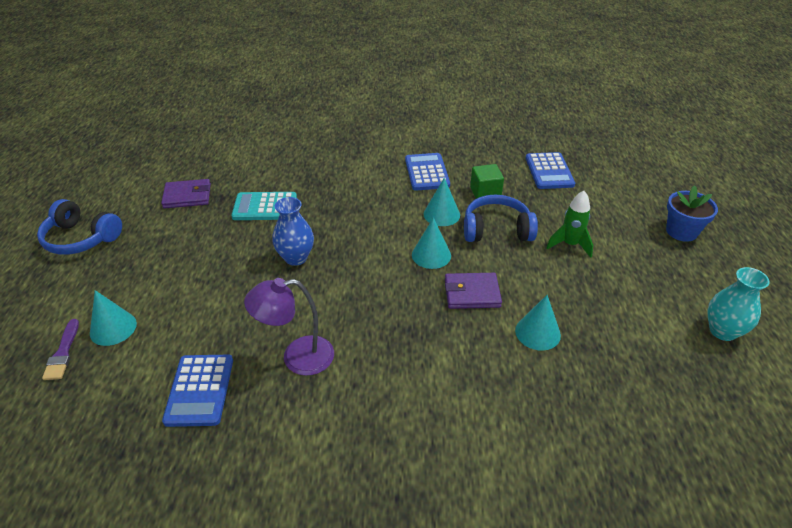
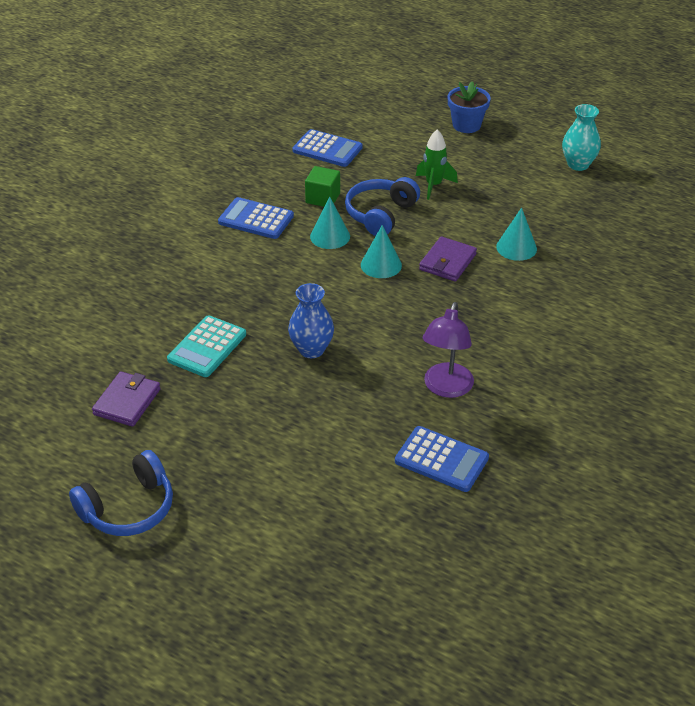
camera: 60 degrees left, 0 degrees up
purple brush [42,319,79,380] -> none
turquoise cone [90,290,137,346] -> none

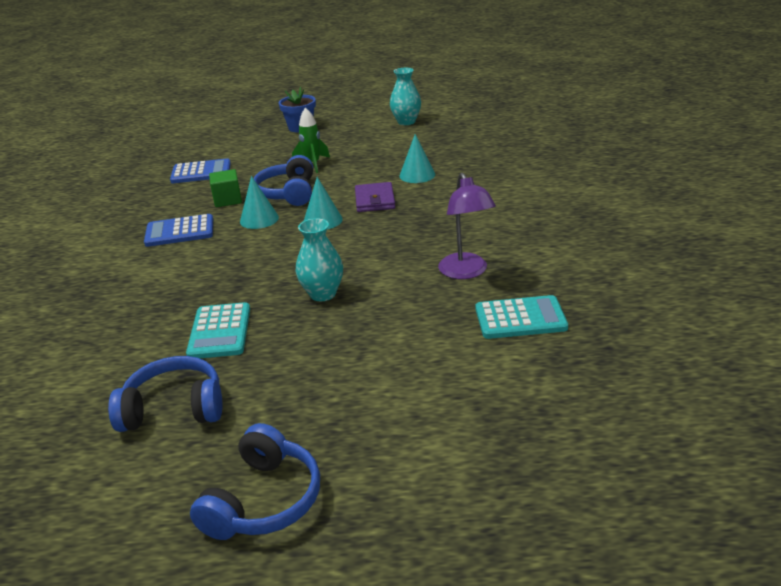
camera: 30 degrees left, 10 degrees down
purple wallet [92,371,161,427] -> blue headphones [108,356,222,432]
blue vase [288,283,334,358] -> turquoise vase [296,218,343,301]
blue calculator [395,426,489,492] -> turquoise calculator [476,295,568,339]

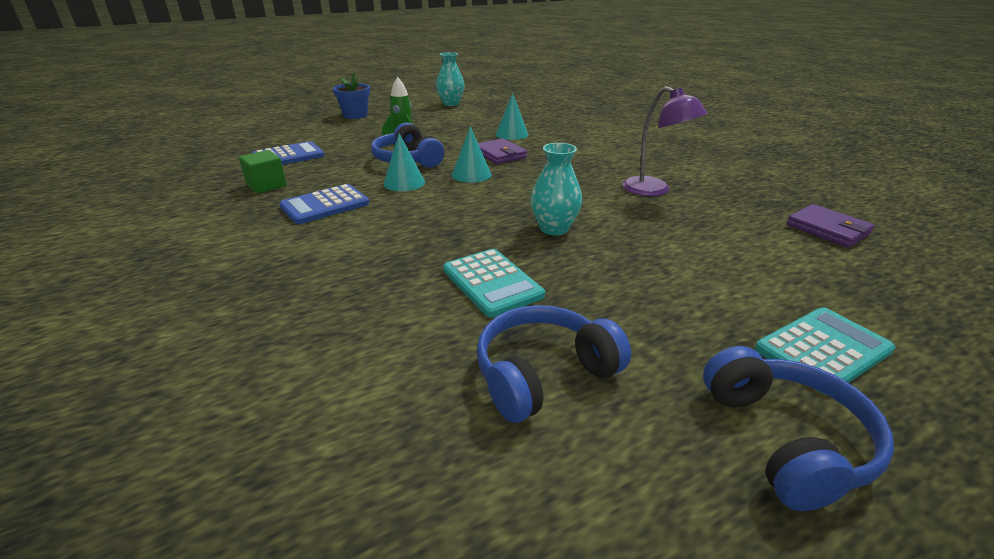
camera: 30 degrees left, 0 degrees up
green cube [209,169,242,207] -> green cube moved to [239,150,287,193]
turquoise calculator [476,295,568,339] -> turquoise calculator moved to [755,307,895,395]
none -> purple wallet [787,204,874,248]

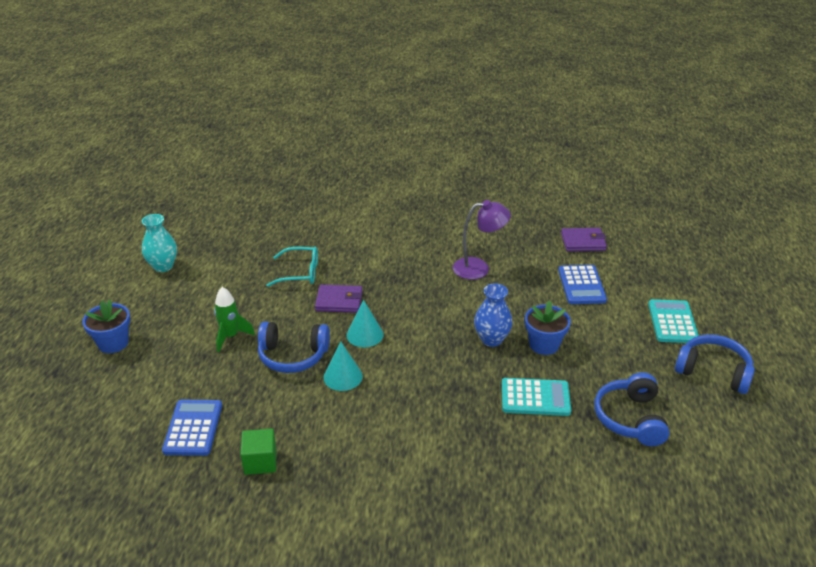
camera: 55 degrees left, 5 degrees up
blue calculator [279,184,369,224] -> blue calculator moved to [558,265,607,304]
turquoise cone [496,93,528,140] -> turquoise glasses [266,247,318,287]
turquoise vase [530,143,582,235] -> blue vase [474,283,512,347]
none -> blue flower pot [525,300,571,355]

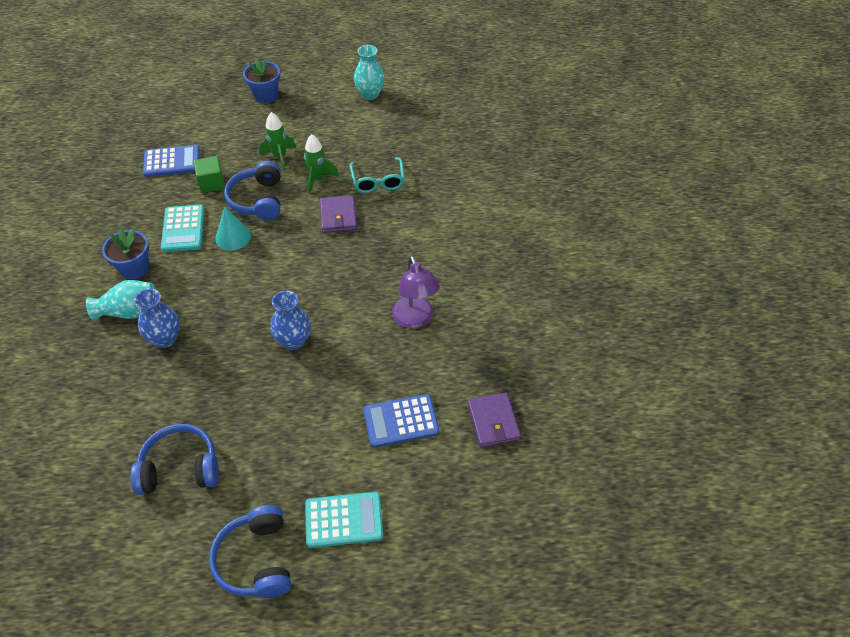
camera: 80 degrees right, 15 degrees up
green cube [240,428,277,475] -> green cube moved to [194,156,225,193]
turquoise cone [347,300,384,347] -> none
turquoise calculator [502,378,571,416] -> turquoise calculator moved to [161,205,205,252]
blue flower pot [525,300,571,355] -> blue flower pot moved to [102,228,149,280]
blue headphones [675,334,755,394] -> blue headphones turned 150 degrees clockwise [209,505,291,598]
none -> turquoise vase [86,280,156,321]
none -> blue vase [134,289,180,348]
none -> green rocket [304,134,339,193]

